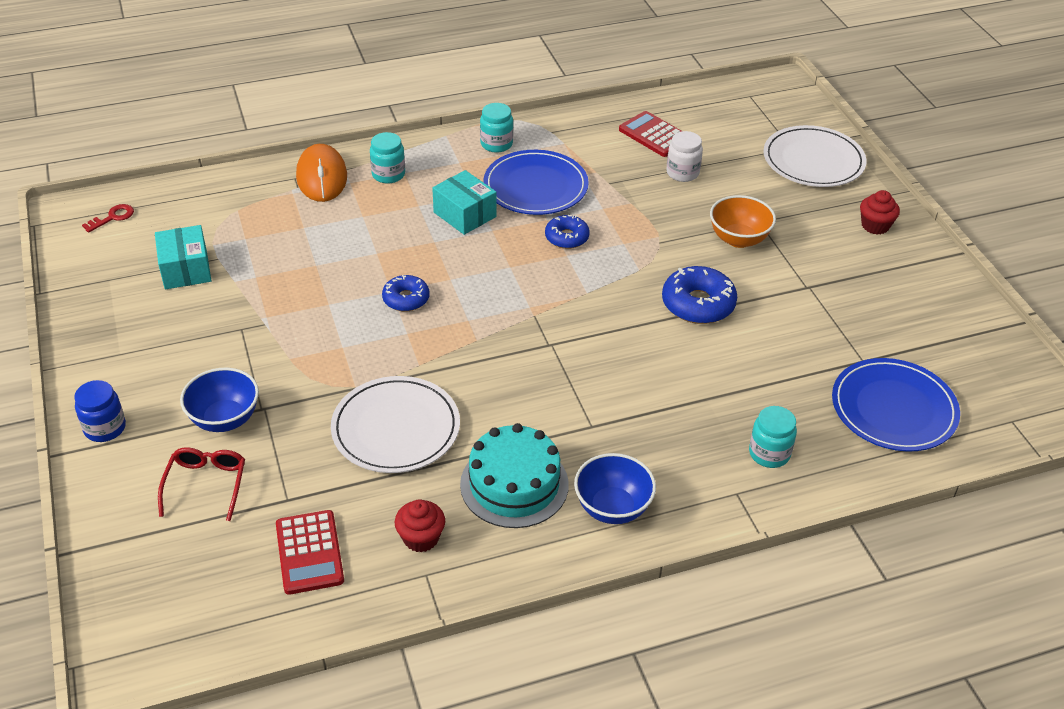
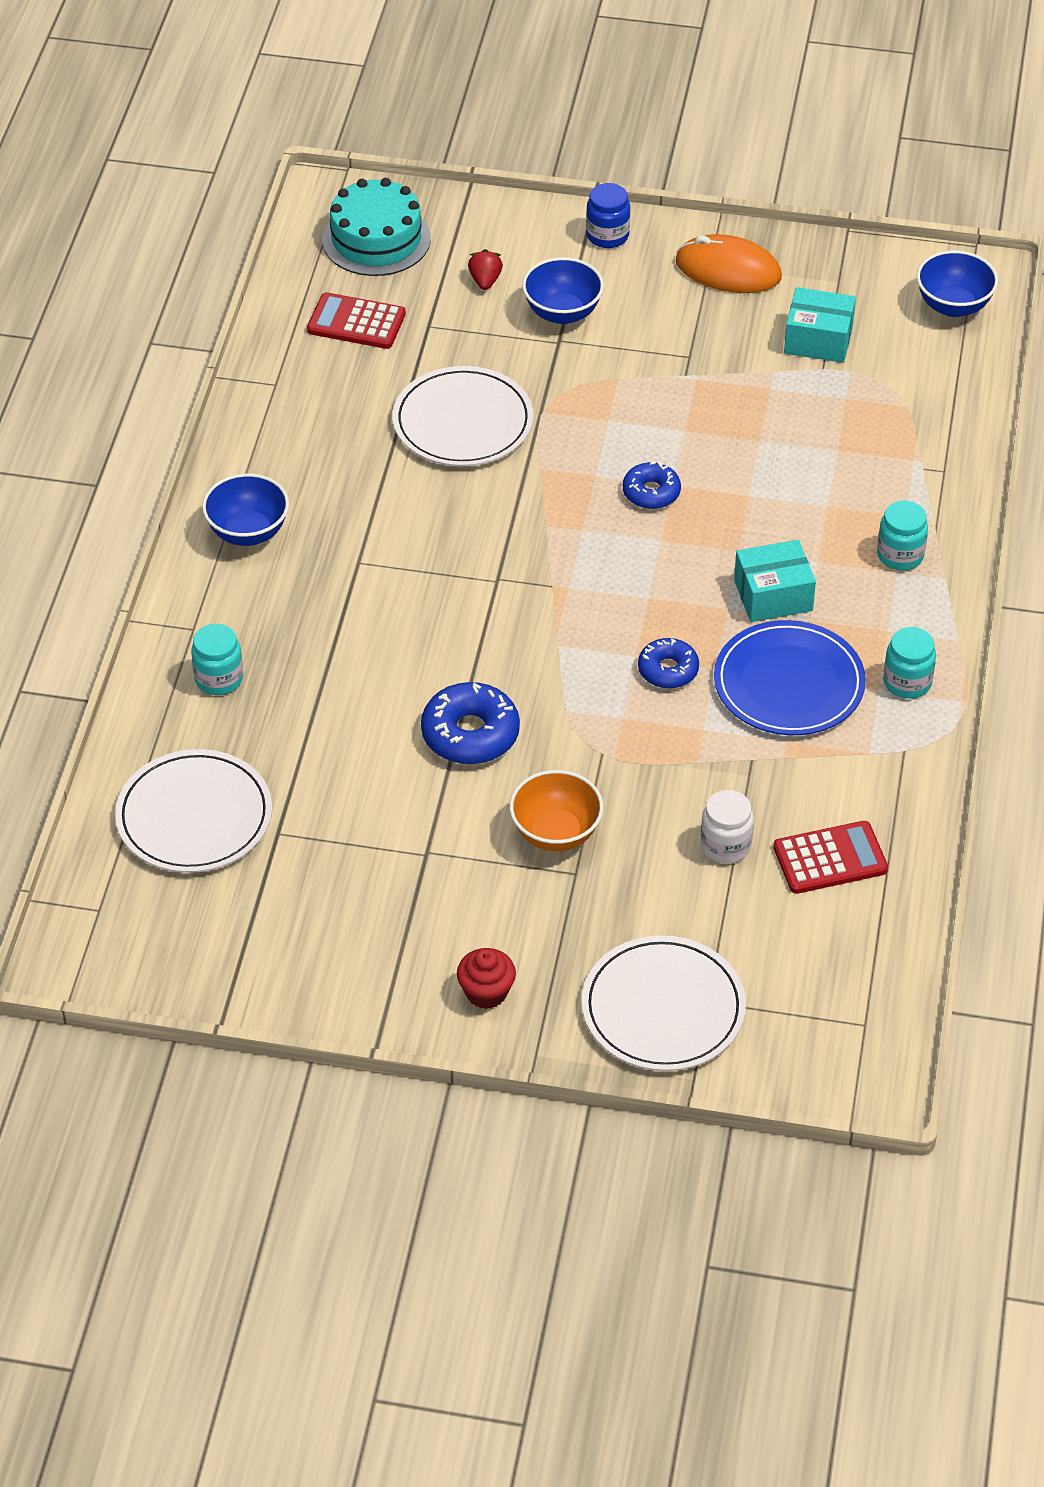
camera: 120 degrees right, 5 degrees up
red key [82,204,134,233] -> blue bowl [916,250,998,317]
red glasses [158,447,245,521] -> red strawberry [468,249,503,290]
orange mouse [296,144,347,202] -> orange mouse moved to [676,234,782,293]
red cupcake [395,499,445,552] -> none
turquoise cake [460,423,569,528] -> turquoise cake moved to [322,178,431,276]
blue plate [832,358,960,452] -> white plate [115,749,272,873]

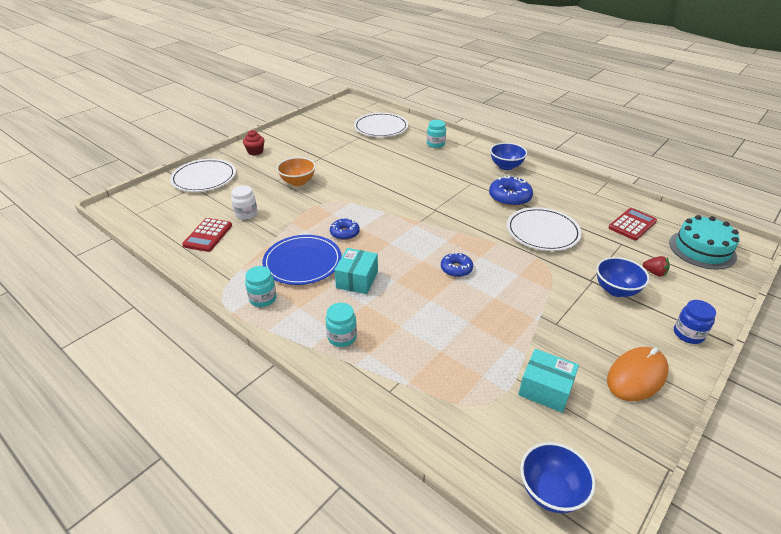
camera: 120 degrees right, 10 degrees down
blue donut [421,682,520,764] -> blue donut moved to [489,175,533,207]
turquoise box [784,287,856,363] -> turquoise box turned 75 degrees clockwise [518,349,579,413]

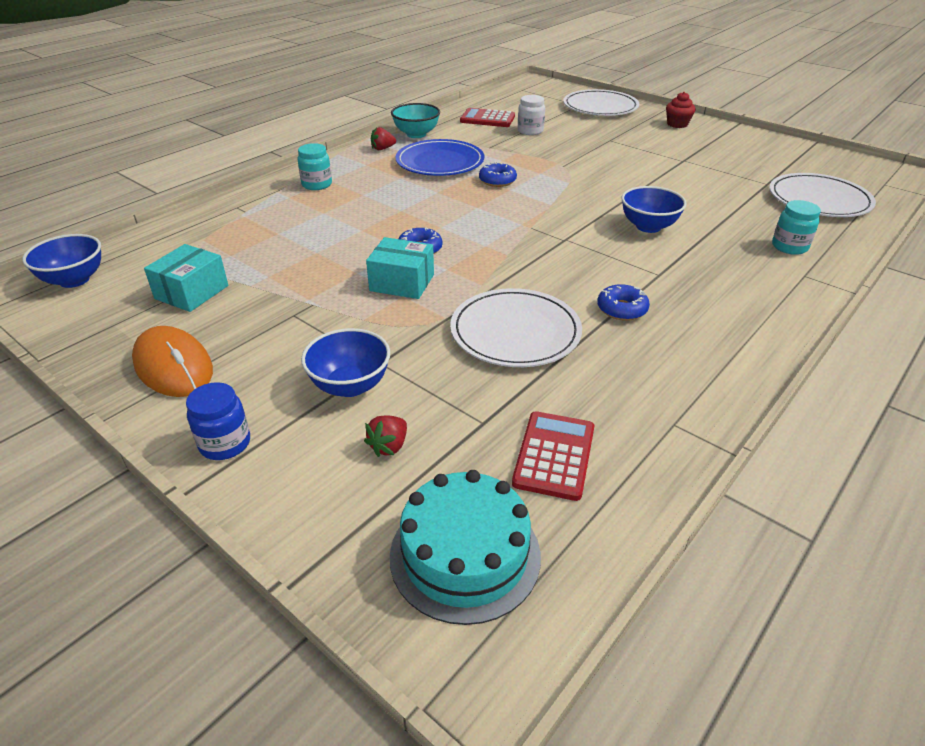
camera: 90 degrees right, 0 degrees up
turquoise jar [245,266,277,307] -> red strawberry [371,127,396,150]
orange bowl [277,157,316,186] -> none
turquoise box [334,248,378,294] -> turquoise box moved to [366,237,434,299]
blue donut [489,175,533,207] -> blue donut [597,284,650,321], size x0.63
blue bowl [490,143,527,170] -> blue bowl moved to [621,186,687,233]
red calculator [608,208,657,241] -> red calculator turned 120 degrees counterclockwise [512,411,594,501]
none -> turquoise bowl [391,103,440,138]

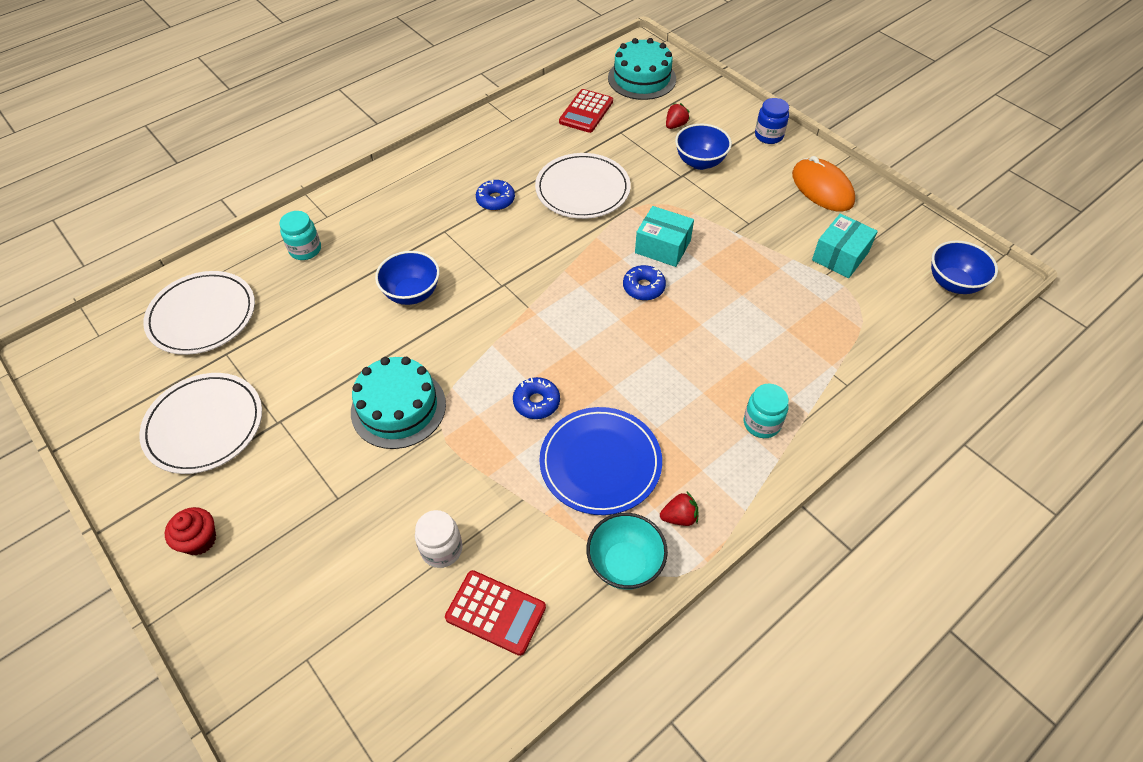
camera: 170 degrees left, 15 degrees up
white plate [563,89,639,116] -> white plate moved to [139,373,262,474]
none -> turquoise cake [351,357,446,449]

